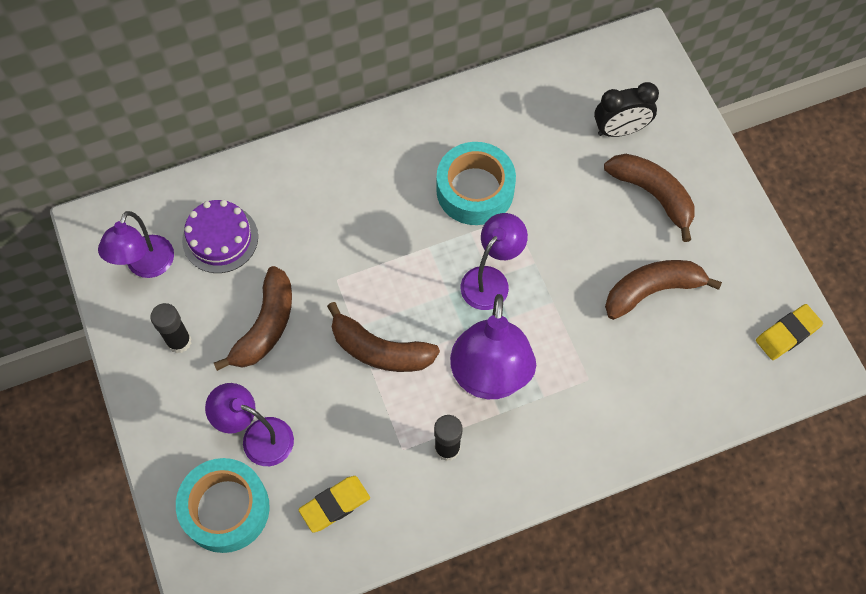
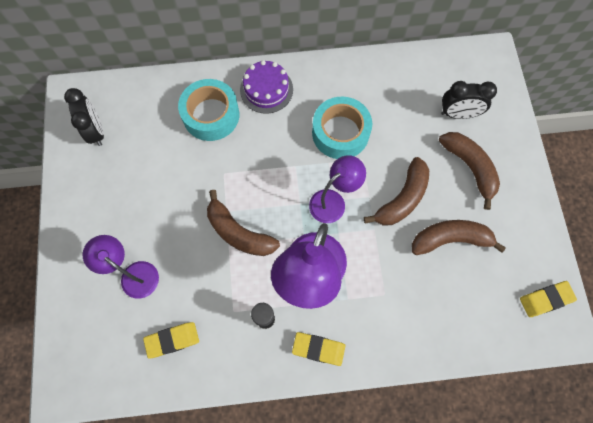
camera: 15 degrees right, 5 degrees up
purple lamp [98,211,174,278] -> black clock [64,88,104,146]
black glue stick [150,303,192,353] -> none
turquoise tape [176,458,270,553] -> turquoise tape moved to [178,79,239,141]
purple cake [182,200,258,273] -> purple cake moved to [240,60,293,114]
brown banana [214,266,292,371] -> brown banana moved to [364,157,429,226]
none -> yellow eraser [292,332,345,366]

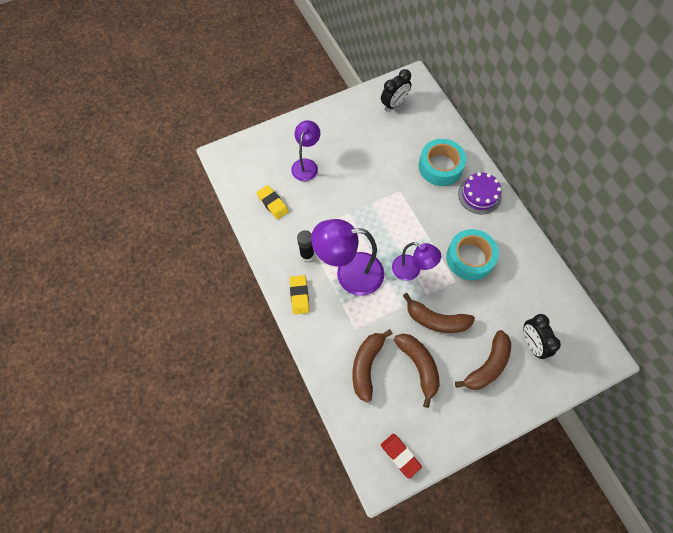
camera: 70 degrees right, 5 degrees down
brown banana [207,190,280,256] -> brown banana moved to [352,329,393,403]
yellow eraser [520,281,577,317] -> red eraser [381,434,422,479]

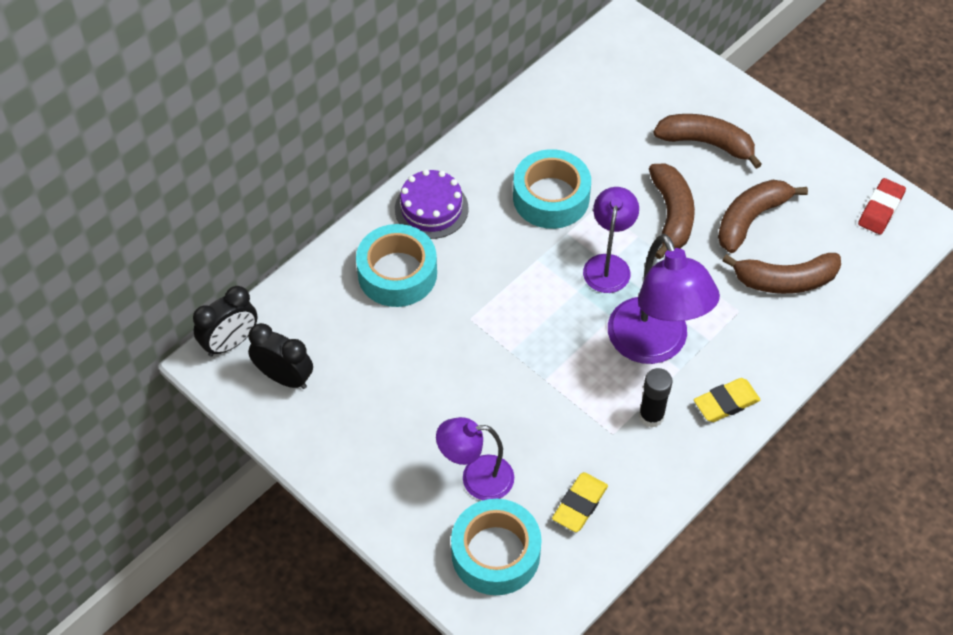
camera: 110 degrees left, 10 degrees down
black clock [523,314,561,359] -> black clock moved to [193,286,258,357]
none -> turquoise tape [451,499,542,595]

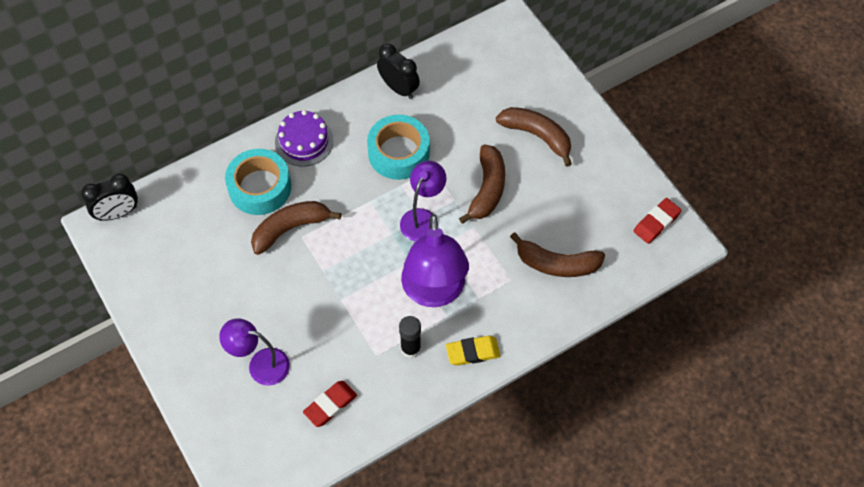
camera: 15 degrees right, 5 degrees up
black clock [248,323,313,389] -> black clock moved to [377,43,420,99]
turquoise tape [451,499,542,595] -> none
yellow eraser [552,472,608,532] -> red eraser [303,381,357,427]
brown banana [718,180,808,253] -> brown banana moved to [251,201,341,255]

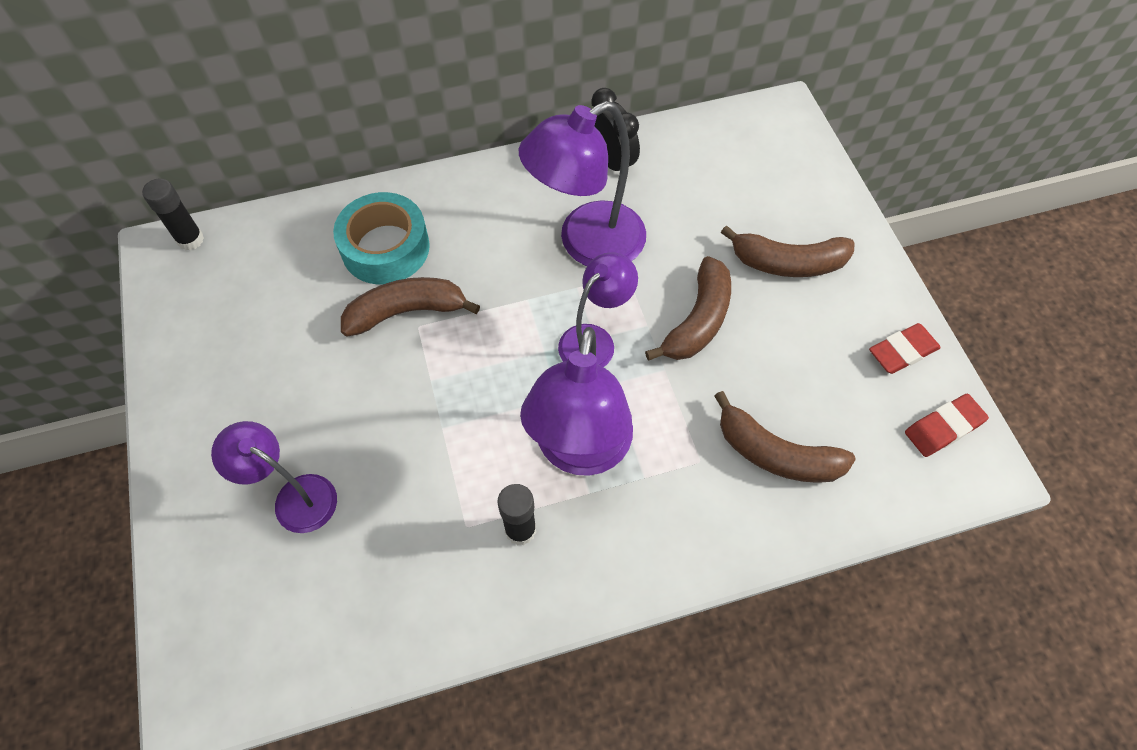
camera: 15 degrees right, 0 degrees up
black clock [81,174,138,221] -> black glue stick [142,178,204,251]
purple cake [275,110,334,167] -> none
red eraser [303,381,357,427] -> red eraser moved to [869,323,941,374]
turquoise tape [367,115,430,180] -> purple lamp [519,101,646,266]
yellow eraser [446,336,501,366] -> none
brown banana [496,107,572,167] -> brown banana turned 135 degrees clockwise [721,225,855,277]

